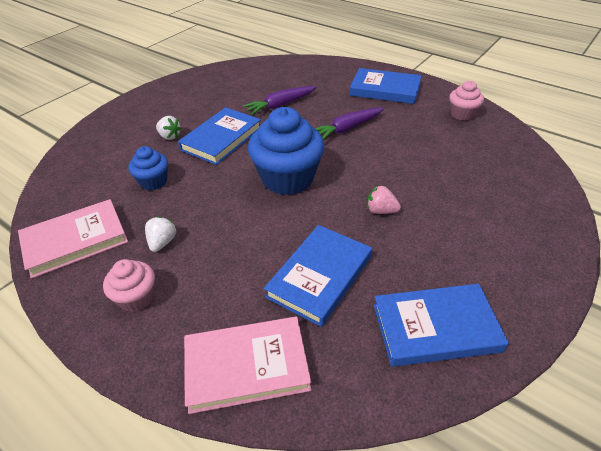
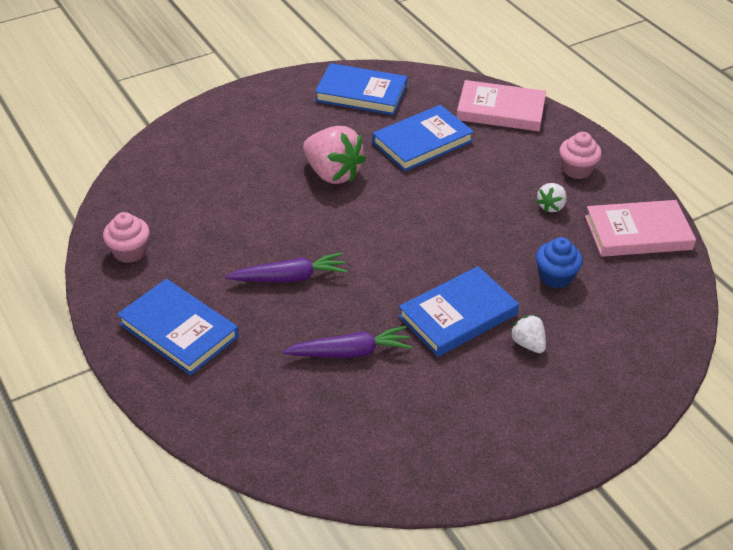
camera: 160 degrees left, 0 degrees up
blue cupcake [248,107,324,195] -> none
pink strawberry [367,186,401,214] -> pink strawberry [303,126,366,184], size x1.98

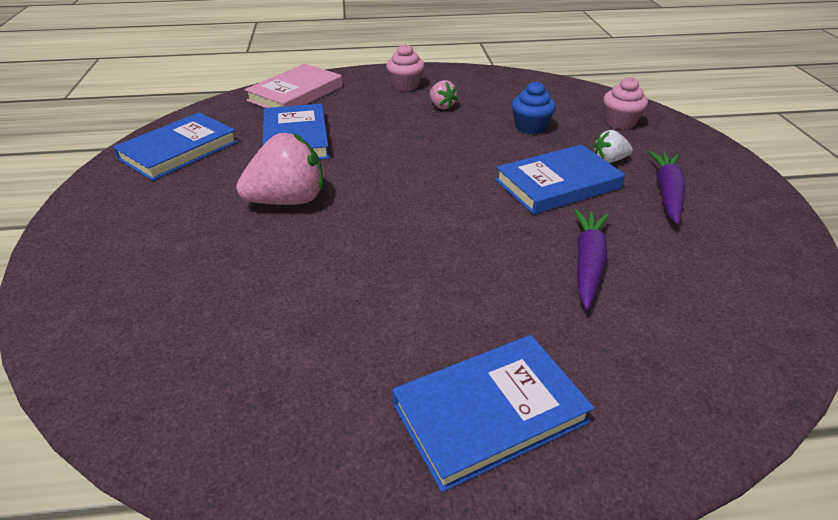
camera: 65 degrees left, 5 degrees down
pink cupcake [103,212,150,263] -> pink cupcake moved to [603,77,648,129]
purple carrot [225,252,347,282] -> purple carrot moved to [648,151,685,225]
blue book [398,266,519,357] -> blue book turned 75 degrees clockwise [495,144,625,215]
white strawberry [536,183,567,212] -> pink strawberry [429,80,458,110]
pink book [585,200,696,257] -> none

